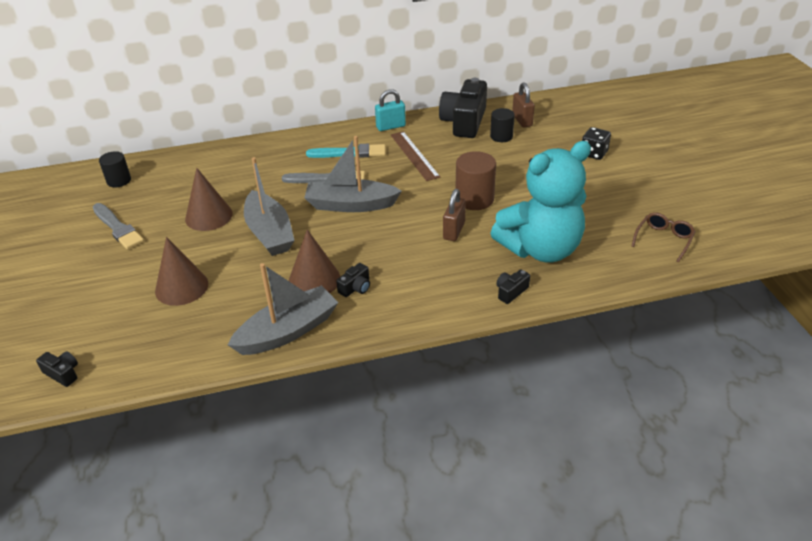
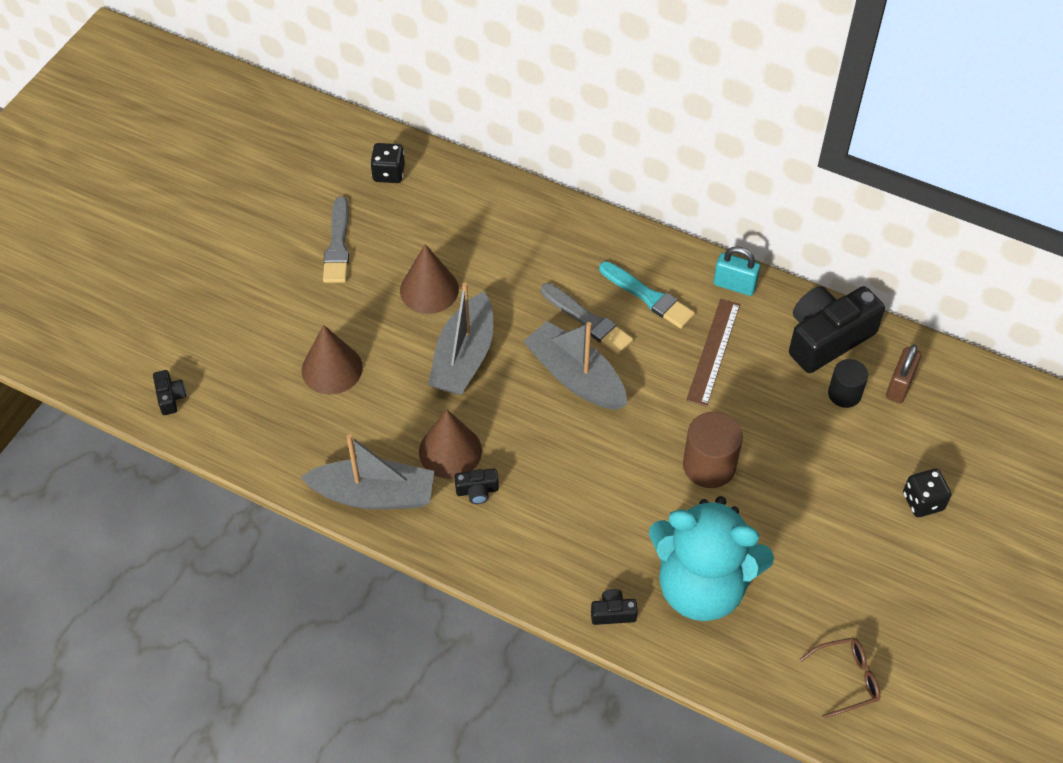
camera: 40 degrees right, 15 degrees up
black cylinder [99,151,131,187] -> black dice [370,143,405,183]
brown padlock [443,189,466,241] -> none

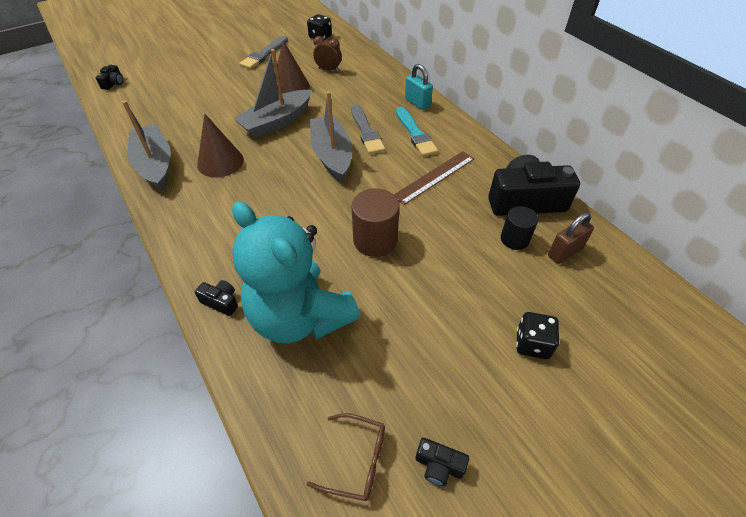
camera: 30 degrees right, 5 degrees down
grey boat [301,434,434,509] -> grey boat turned 150 degrees counterclockwise [122,100,171,191]
brown cone [302,325,363,395] -> none
black camera [454,469,499,504] -> black camera moved to [415,438,469,486]
turquoise padlock [714,246,760,296] -> turquoise padlock moved to [405,64,433,110]
none -> brown clock [313,36,342,72]

